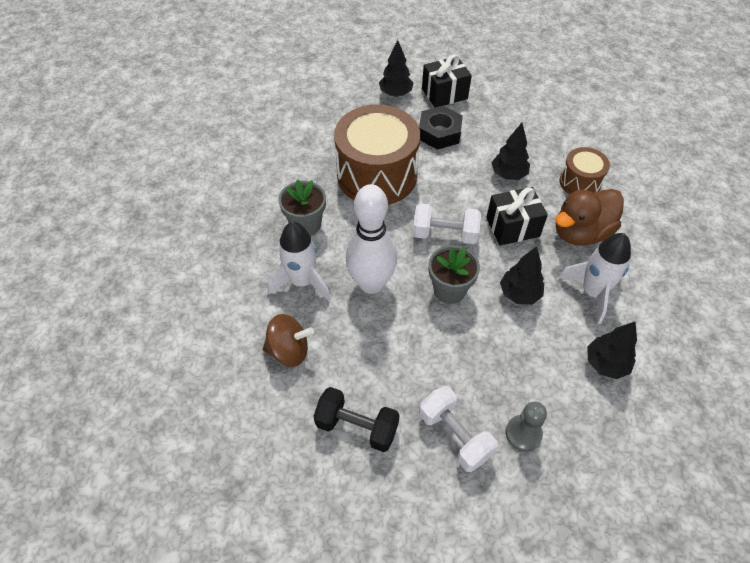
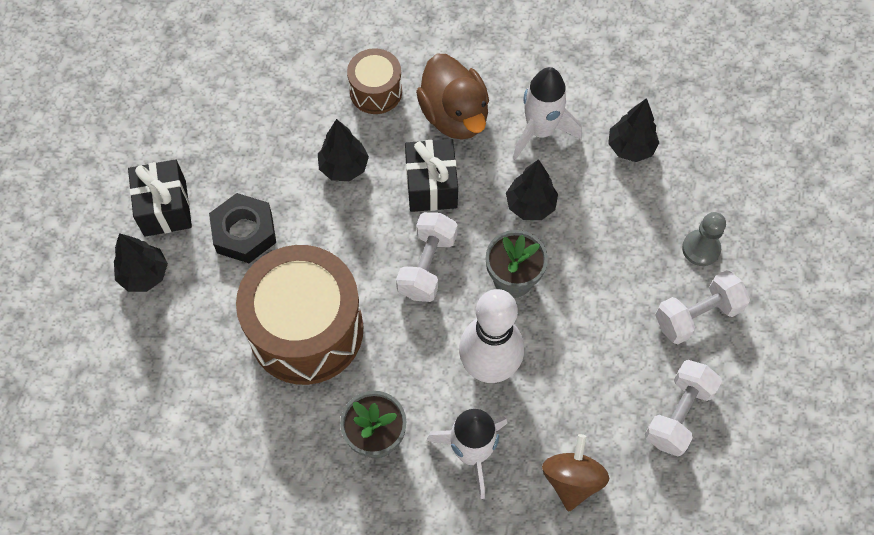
camera: 80 degrees left, 10 degrees up
black dumbbell [313,387,400,452] -> white dumbbell [645,360,722,456]

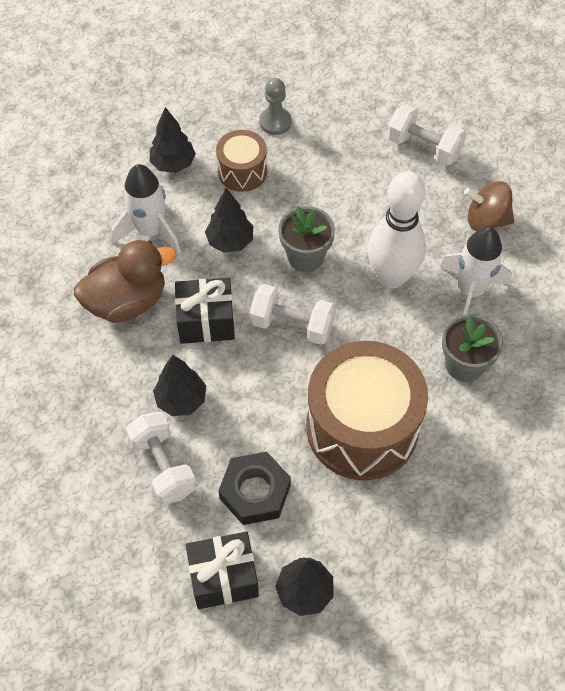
camera: 90 degrees left, 5 degrees down
brown drum [347,48,402,114] -> brown drum moved to [216,130,267,192]
white dumbbell [655,270,750,344] -> white dumbbell moved to [126,412,197,505]

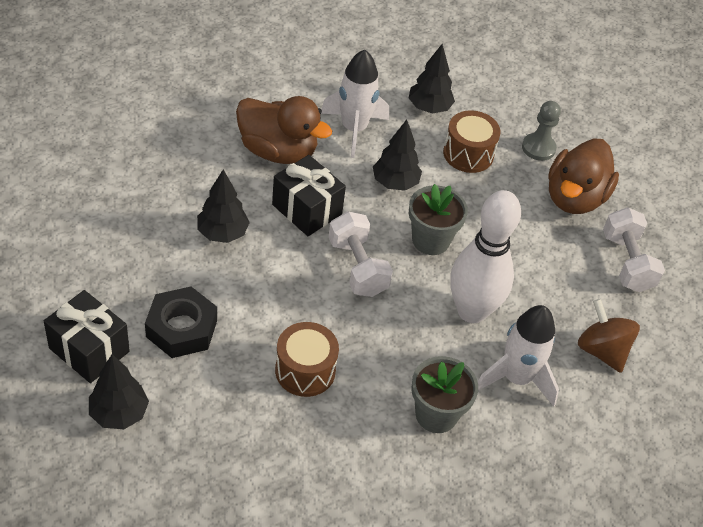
camera: 45 degrees right, 10 degrees down
white dumbbell [126,412,197,505] -> none
brown drum [306,341,428,480] -> brown drum [275,322,339,397], size x0.51
none -> brown duck [548,138,619,214]

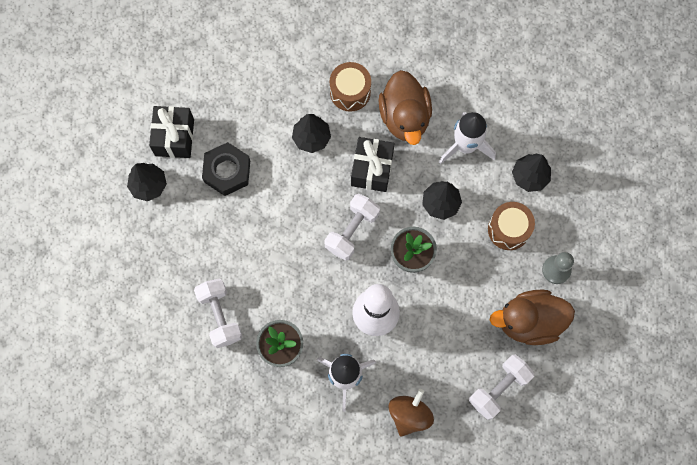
camera: 60 degrees right, 25 degrees up
brown drum [275,322,339,397] -> brown drum moved to [330,62,371,112]
none -> white dumbbell [194,279,242,348]

